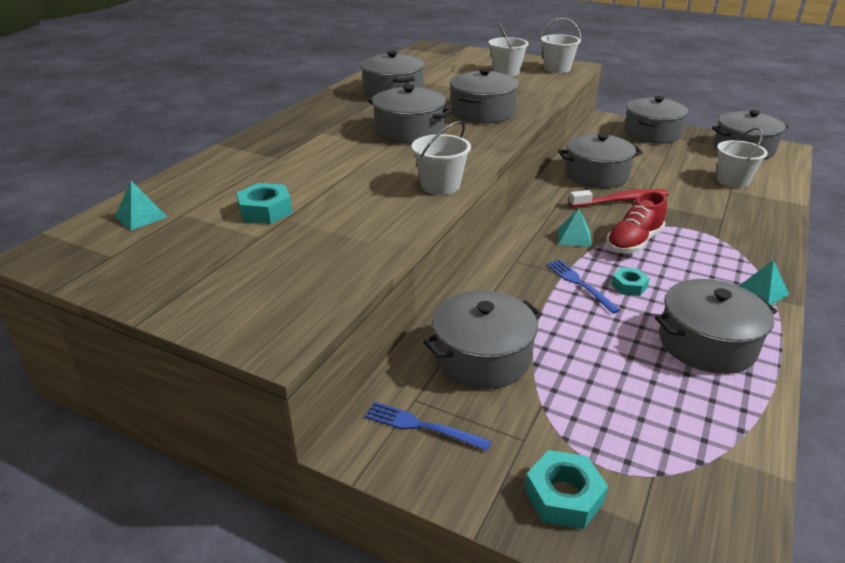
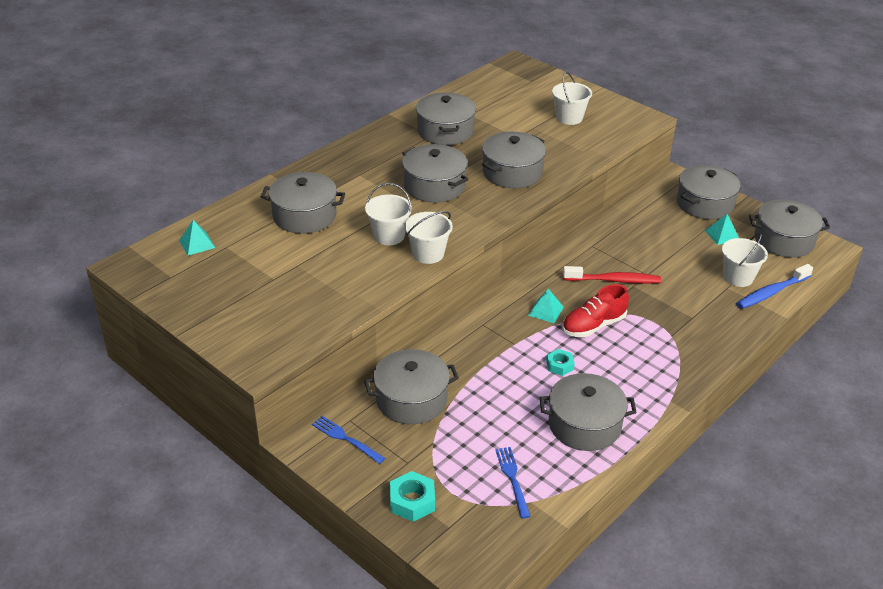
camera: 15 degrees right, 5 degrees up
turquoise nut [236,183,292,224] -> none
white bucket [540,18,581,73] -> white bucket moved to [365,183,412,245]
blue fork [546,260,620,314] -> blue fork moved to [495,447,531,519]
grey pot [558,133,643,188] -> grey pot moved to [260,172,345,234]
turquoise pyramid [739,260,789,305] -> turquoise pyramid moved to [705,214,739,245]
none -> blue toothbrush [736,264,813,309]

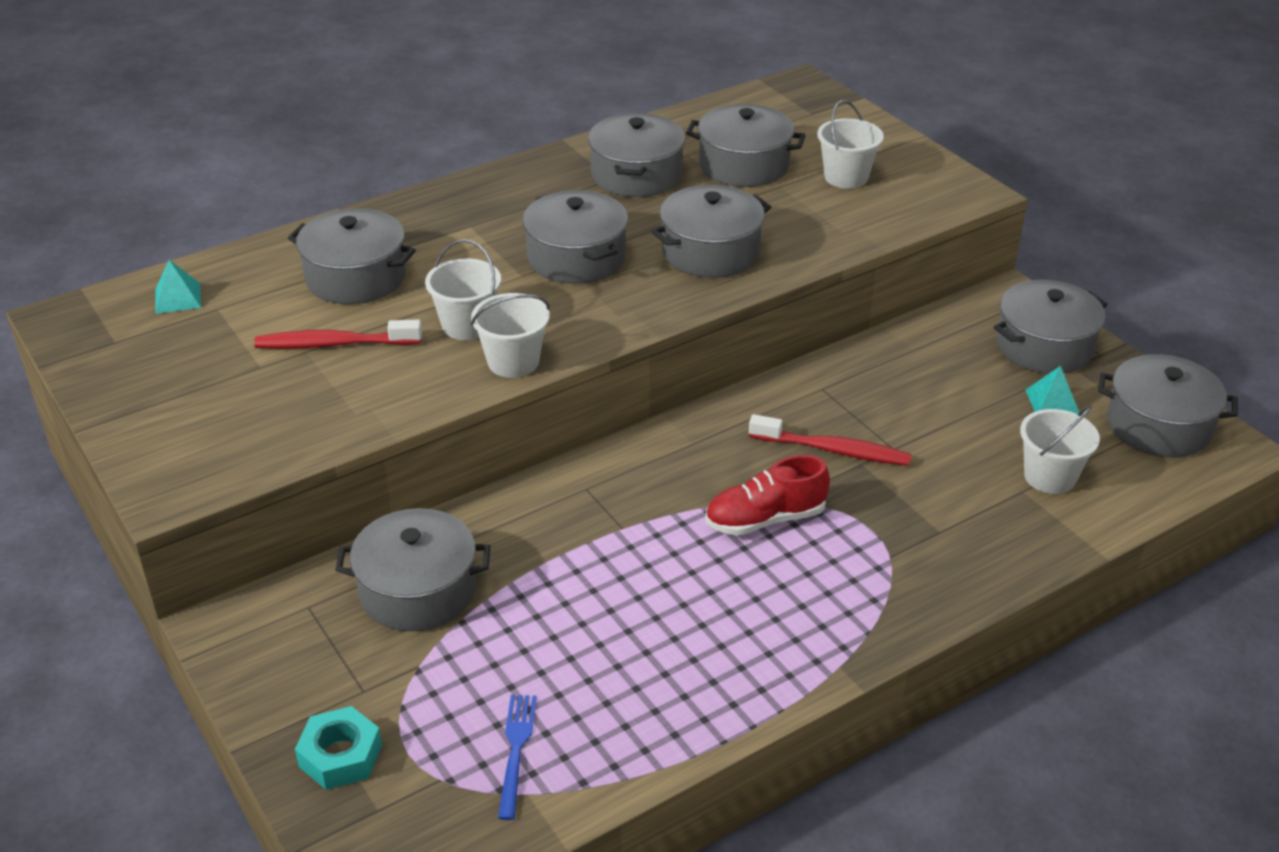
camera: 15 degrees right, 0 degrees up
blue fork [312,416,385,464] -> none
turquoise pyramid [528,289,564,323] -> none
grey pot [540,373,637,451] -> grey pot moved to [686,104,806,187]
turquoise nut [546,349,575,376] -> none
blue toothbrush [736,264,813,309] -> none
none -> red toothbrush [254,319,422,349]

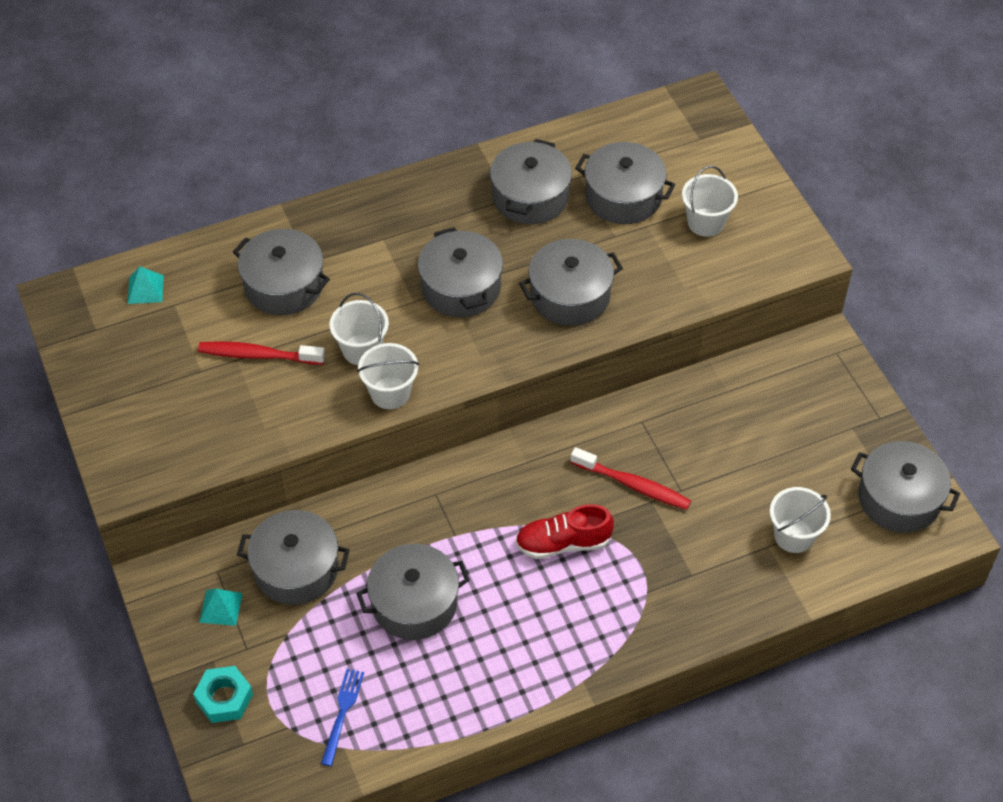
camera: 10 degrees right, 15 degrees up
grey pot [994,280,1108,374] -> grey pot moved to [356,544,470,640]
turquoise pyramid [1025,366,1079,414] -> turquoise pyramid moved to [199,589,243,626]

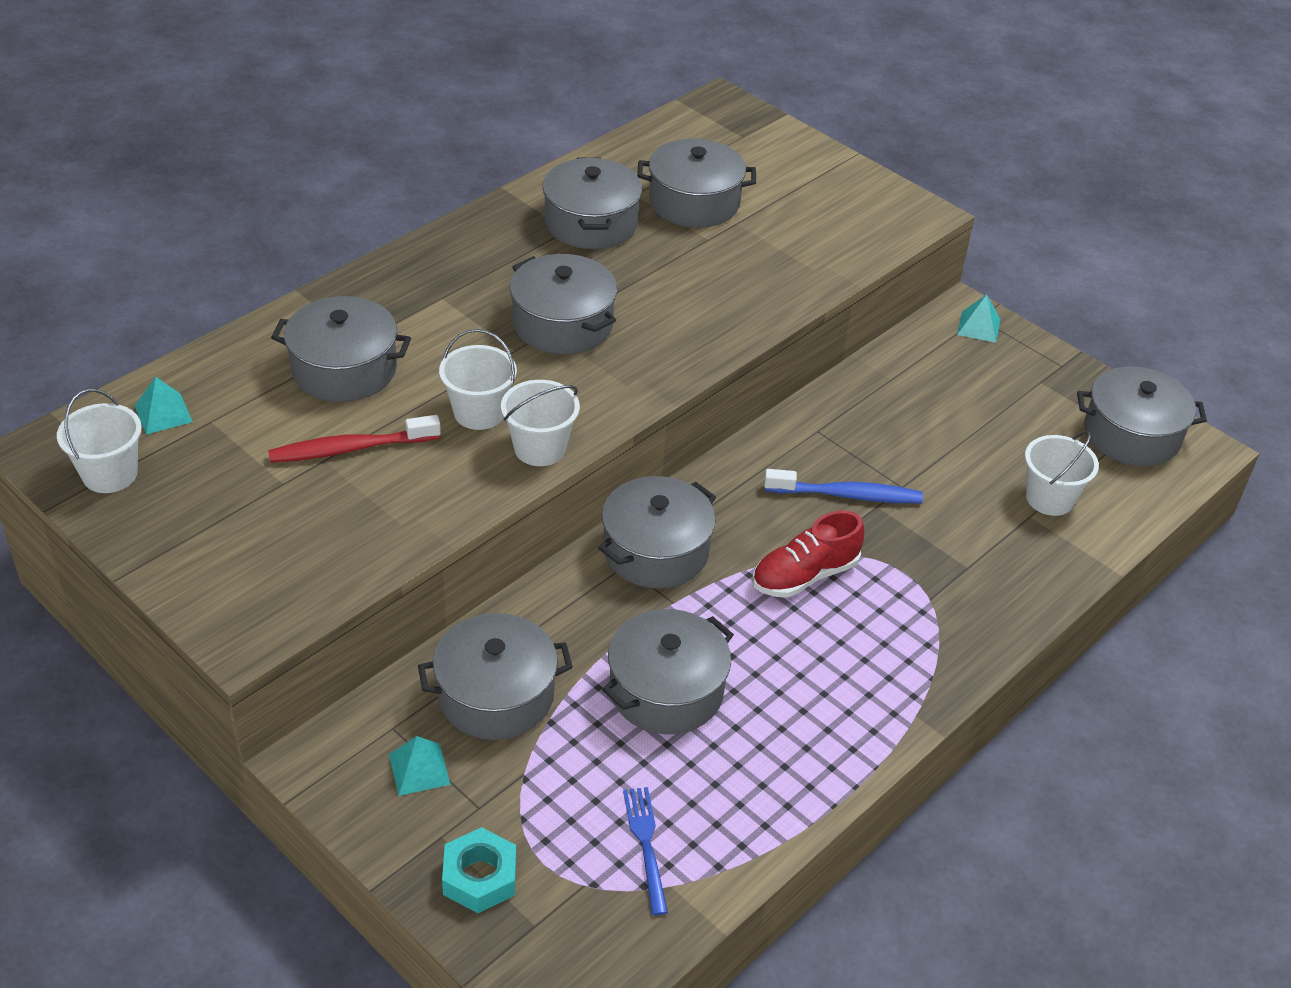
camera: 25 degrees left, 10 degrees down
grey pot [519,239,623,326] -> grey pot moved to [598,476,716,589]
red toothbrush [571,447,691,510] -> blue toothbrush [764,469,923,503]
white bucket [682,166,738,237] -> white bucket moved to [57,389,142,493]
none -> turquoise pyramid [957,294,1000,343]

